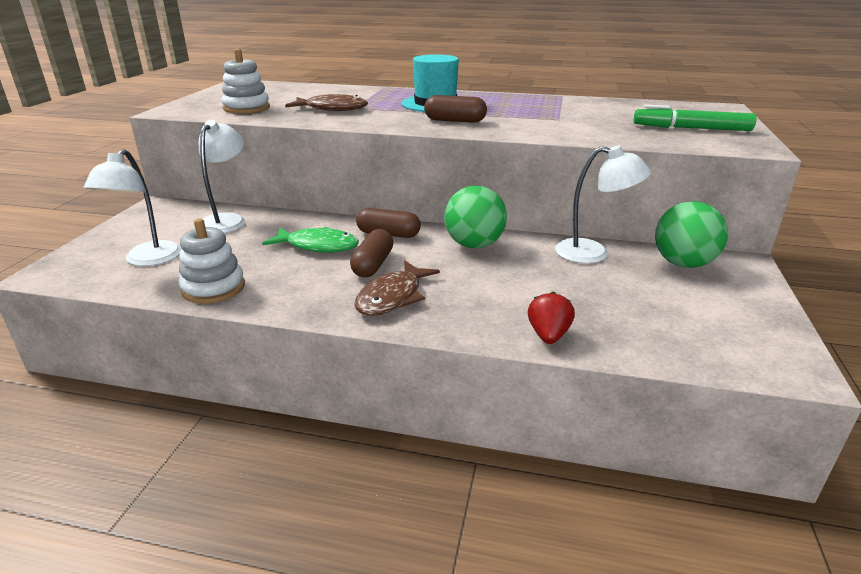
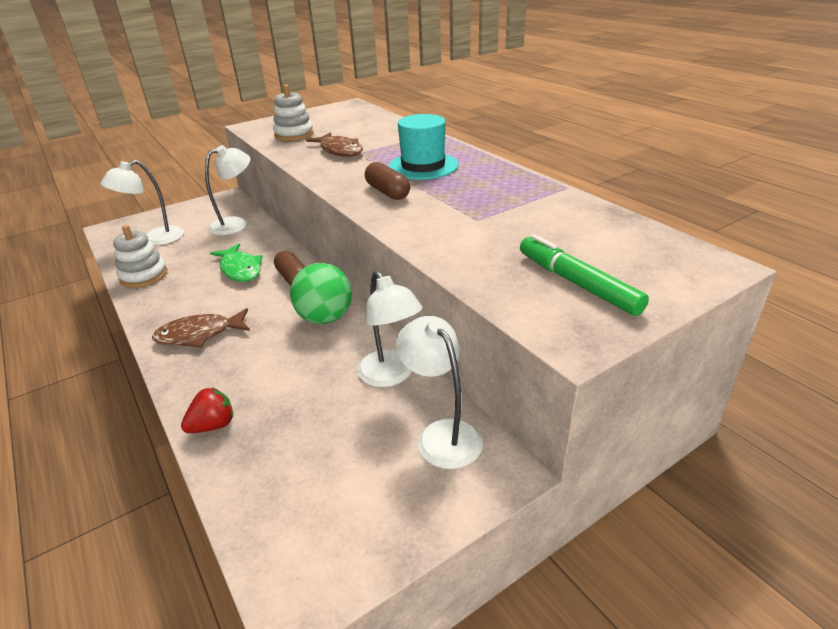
camera: 45 degrees right, 5 degrees up
brown capsule [350,229,393,277] -> none
green ball [655,201,728,268] -> white lamp [396,316,483,469]

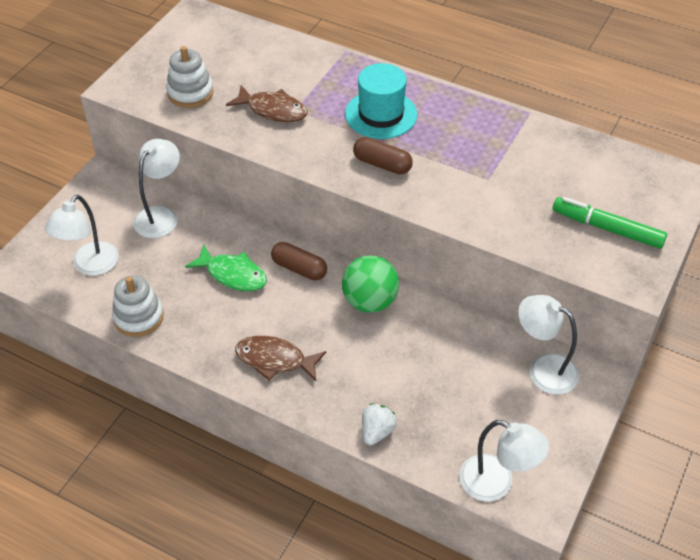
camera: 30 degrees left, 15 degrees up
brown fish [152,308,250,347] -> brown fish turned 60 degrees clockwise [235,336,326,381]
red strawberry [181,387,233,433] -> white strawberry [362,403,397,446]
white lamp [357,271,423,387] -> white lamp moved to [459,420,549,501]

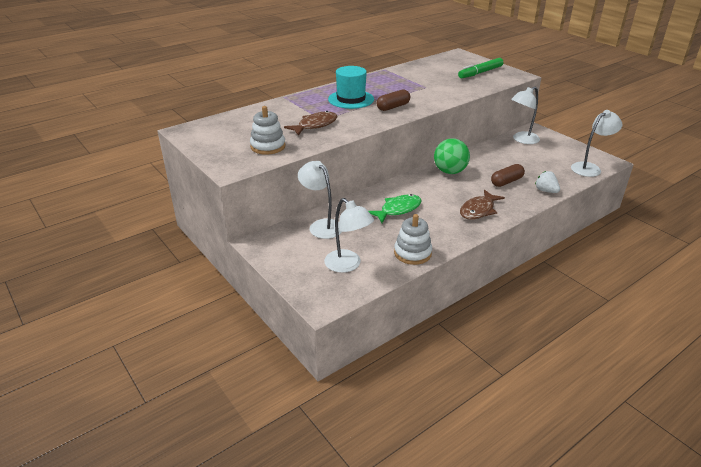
camera: 65 degrees left, 15 degrees down
brown capsule [271,242,327,280] -> brown capsule moved to [491,164,525,187]

